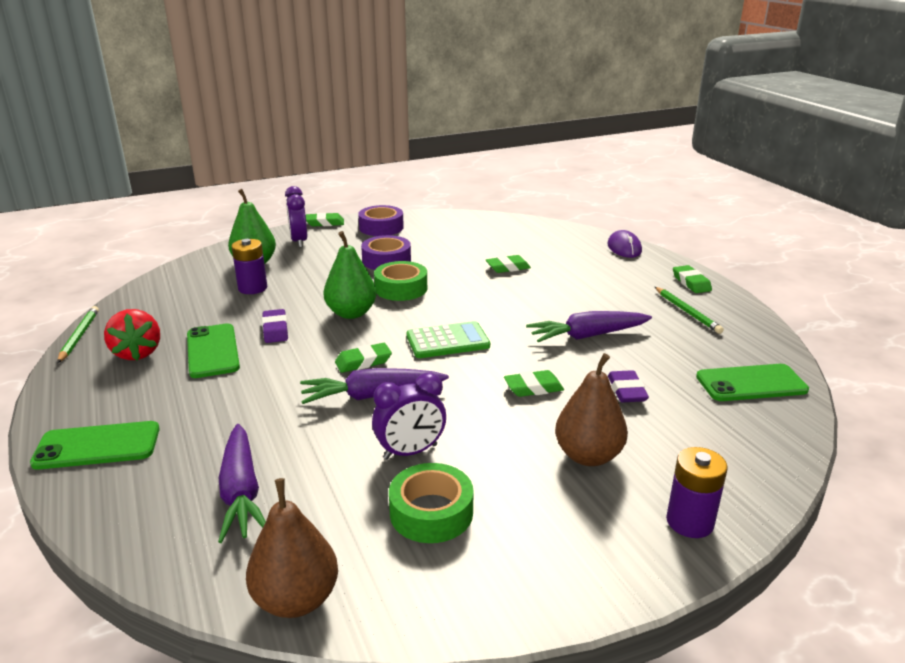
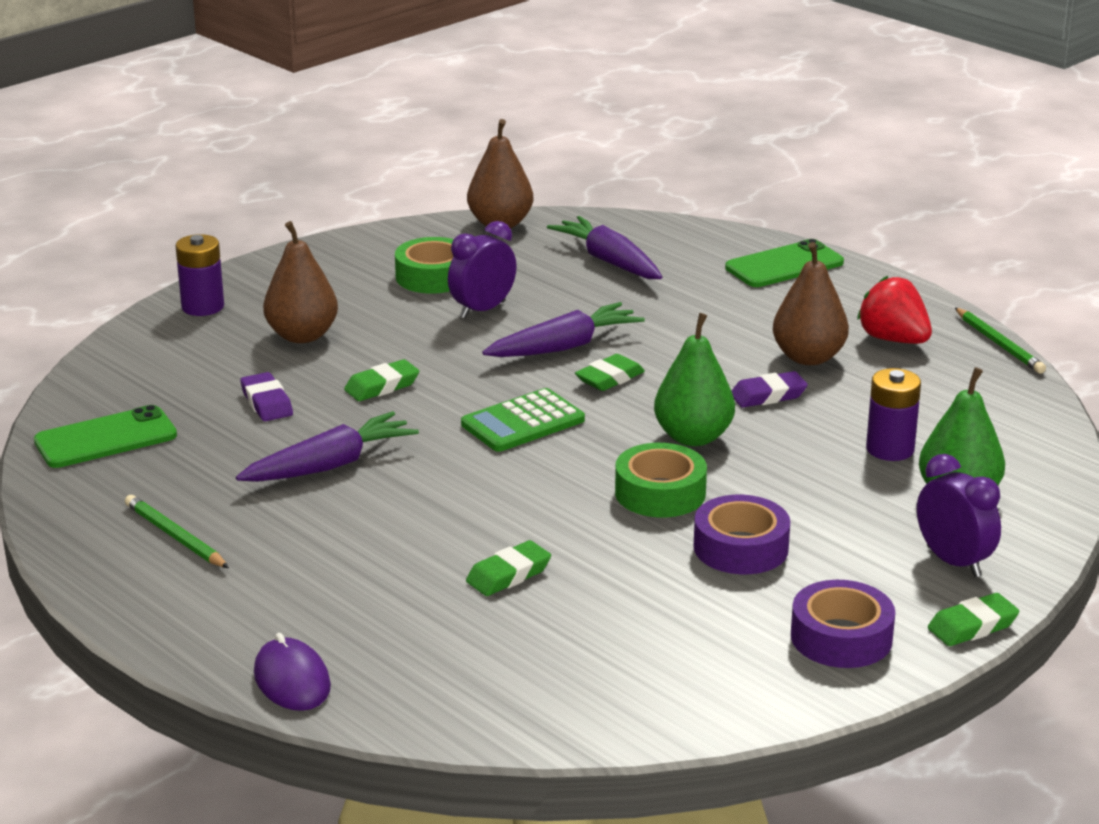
camera: 160 degrees right, 0 degrees up
green phone [187,323,240,378] -> brown pear [773,242,849,365]
purple eraser [262,309,288,343] -> purple eraser turned 75 degrees counterclockwise [732,371,808,408]
green eraser [673,265,712,293] -> none

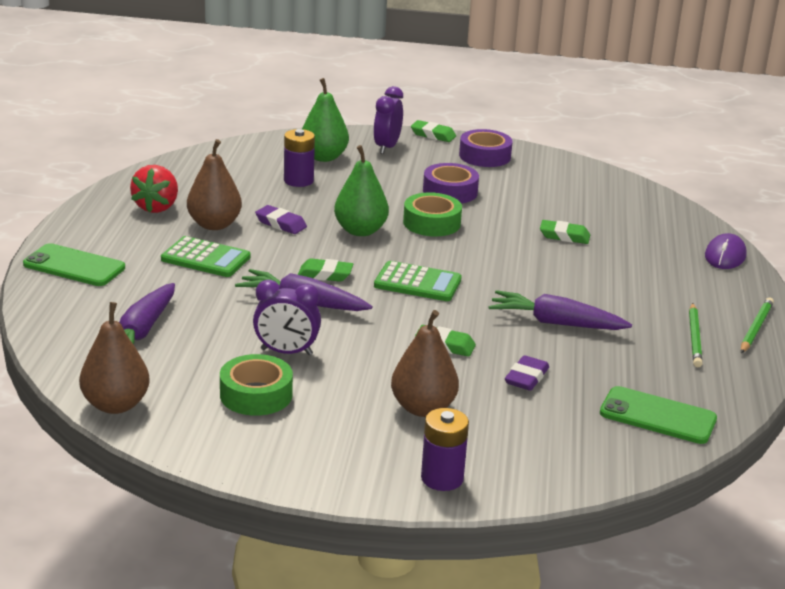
camera: 130 degrees left, 0 degrees up
green pencil [955,308,1046,374] -> green pencil moved to [741,298,774,353]
none -> green calculator [161,236,251,277]

